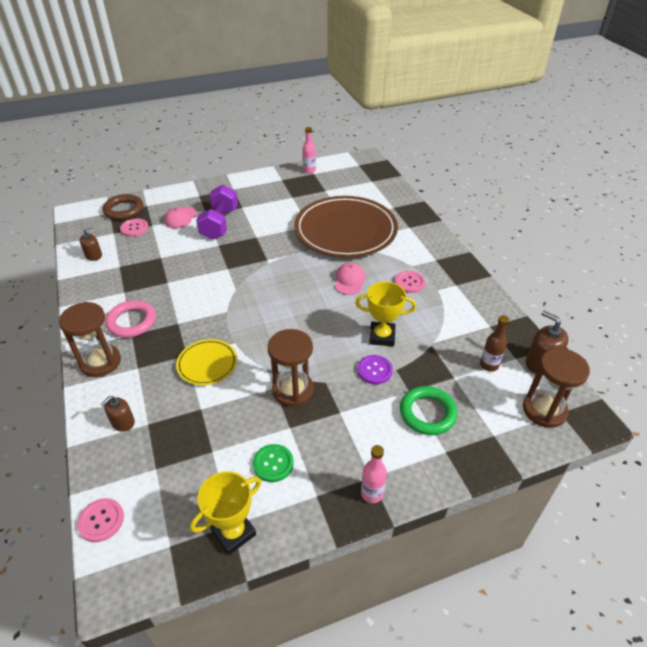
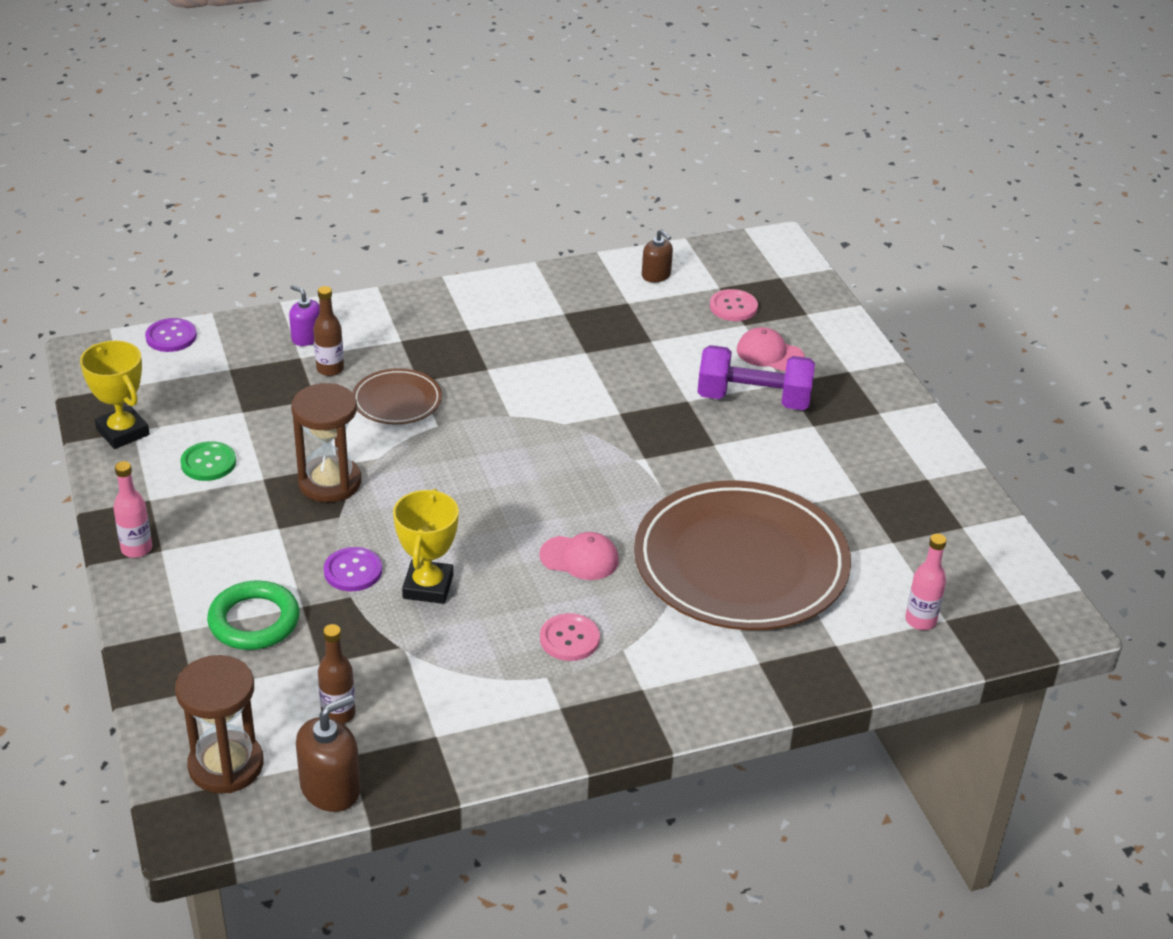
camera: 90 degrees right, 5 degrees down
brown hourglass [59,302,121,377] -> none
pink button [77,498,124,542] -> purple button [145,318,197,352]
brown soap dispenser [101,396,135,432] -> purple soap dispenser [289,285,320,346]
brown ring [103,194,143,220] -> none
pink ring [105,300,156,338] -> none
yellow plate [176,339,237,385] -> brown plate [353,368,442,425]
pink bottle [302,127,316,174] -> pink bottle moved to [905,534,947,630]
none -> brown bottle [313,286,344,376]

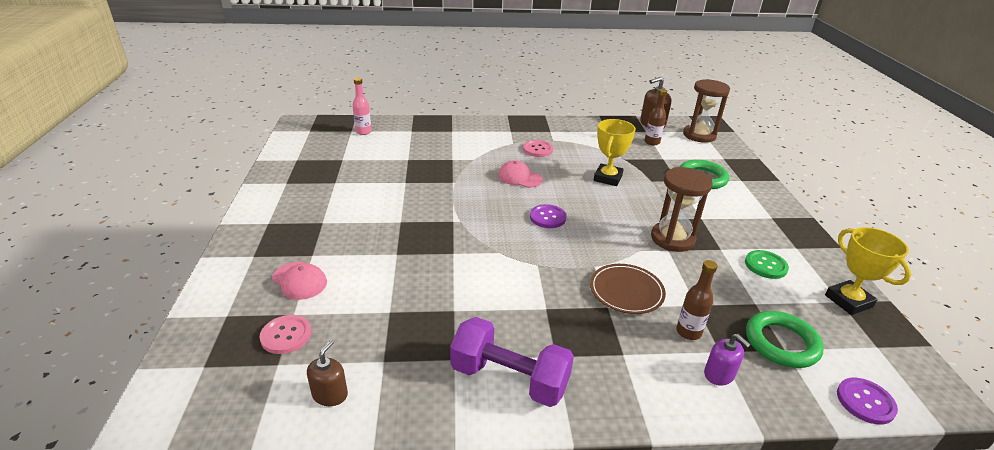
camera: 165 degrees left, 5 degrees down
pink bottle [113,461,152,558] -> none
purple button [324,547,382,591] -> purple button moved to [530,204,567,228]
brown plate [634,480,851,630] -> none
brown soap dispenser [642,229,673,282] -> brown soap dispenser turned 45 degrees clockwise [307,340,348,406]
purple dumbbell [697,345,815,410] -> purple dumbbell moved to [450,317,574,407]
none -> green ring [746,311,824,368]

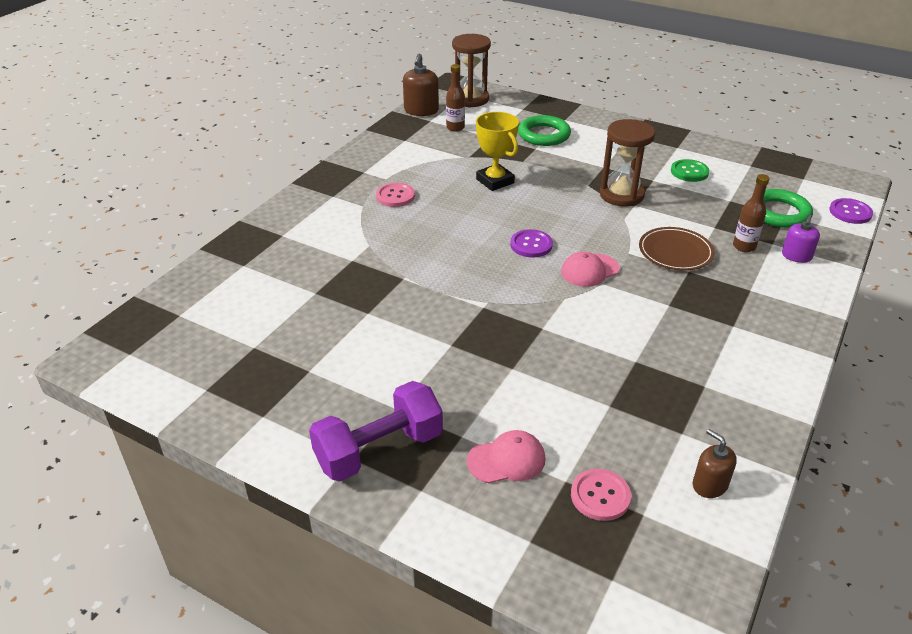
camera: 55 degrees left, 5 degrees up
pink bottle [352,78,372,135] -> none
purple dumbbell [450,317,574,407] -> purple dumbbell moved to [309,381,443,482]
pink cap [498,160,543,188] -> pink cap moved to [561,252,620,287]
purple soap dispenser [704,334,751,386] -> purple soap dispenser turned 120 degrees clockwise [782,215,820,263]
yellow trophy [825,227,911,315] -> none

